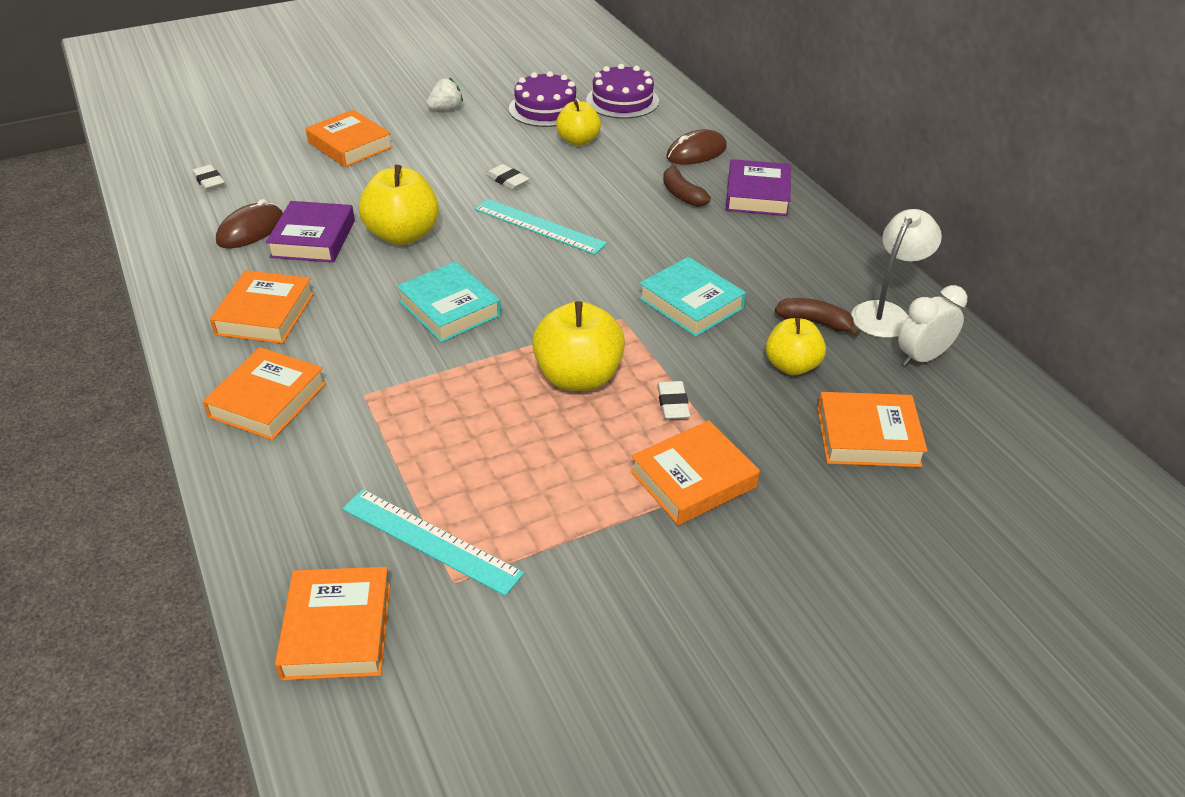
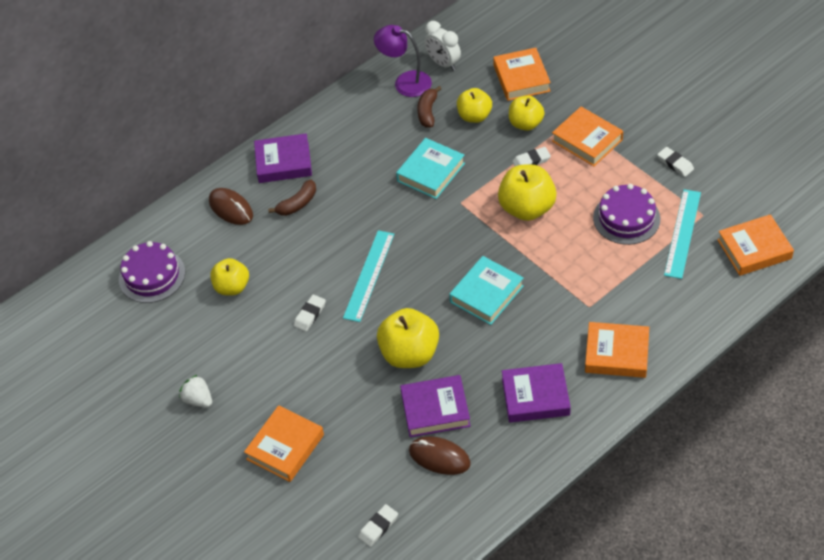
camera: 100 degrees left, 10 degrees up
orange book [210,270,314,344] -> purple book [502,363,571,423]
purple cake [509,71,579,127] -> purple cake moved to [593,184,660,245]
white lamp [851,209,942,338] -> purple lamp [374,25,432,97]
none -> yellow apple [509,95,545,131]
none -> white eraser [657,147,694,177]

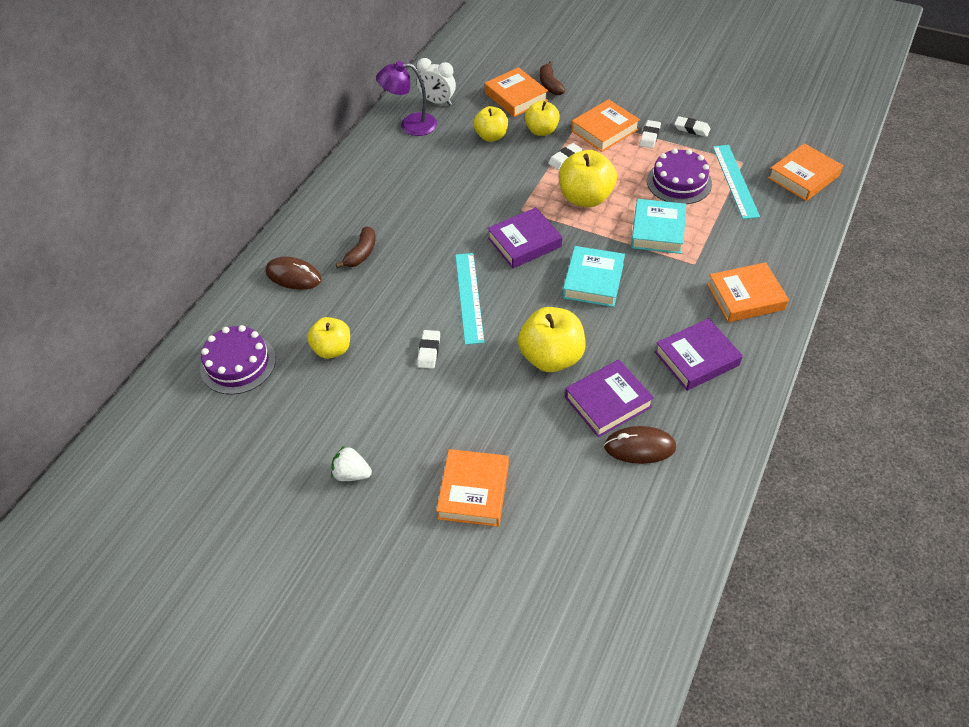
camera: 25 degrees left, 0 degrees up
purple book [254,133,312,183] -> purple book moved to [487,207,562,268]
white eraser [358,504,398,547] -> white eraser moved to [640,120,661,148]
turquoise book [396,138,465,199] -> turquoise book moved to [631,199,686,254]
brown banana [417,86,442,128] -> brown banana moved to [540,61,565,95]
orange book [552,107,623,166] -> orange book turned 60 degrees counterclockwise [571,99,640,152]

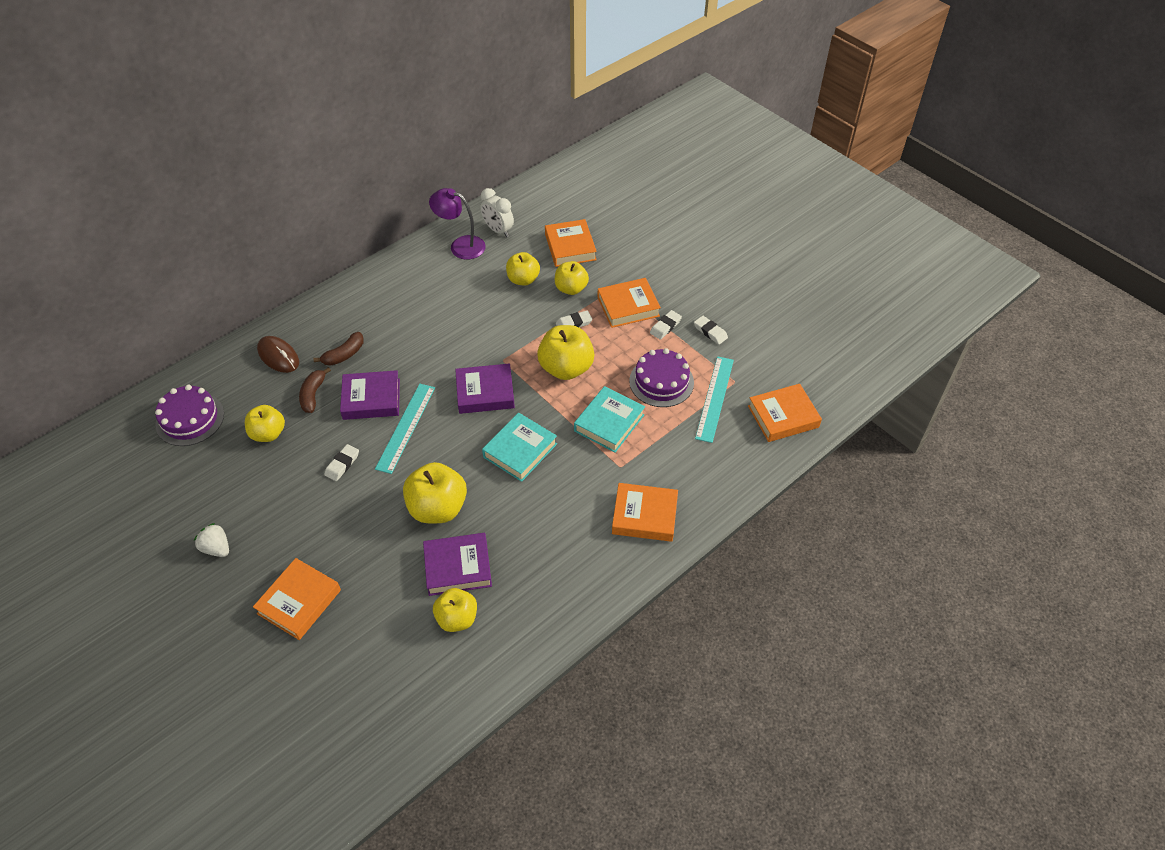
camera: 20 degrees right, 0 degrees up
brown banana [540,61,565,95] -> brown banana moved to [299,367,331,413]
brown mouse [604,426,676,464] -> yellow apple [433,588,477,632]
purple book [655,318,743,391] -> purple book moved to [340,370,400,420]

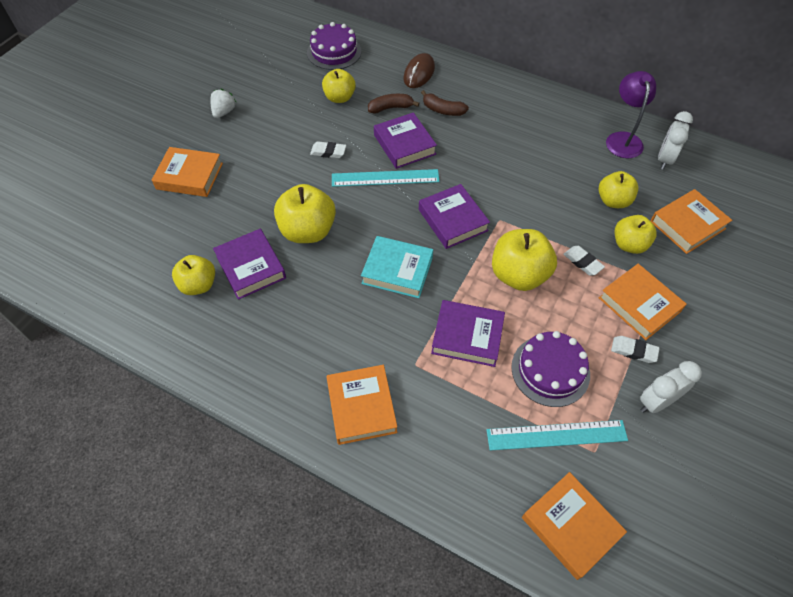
camera: 70 degrees right, 5 degrees up
turquoise book [574,386,645,453] -> purple book [431,300,505,367]
white eraser [694,315,728,345] -> white clock [640,361,702,413]

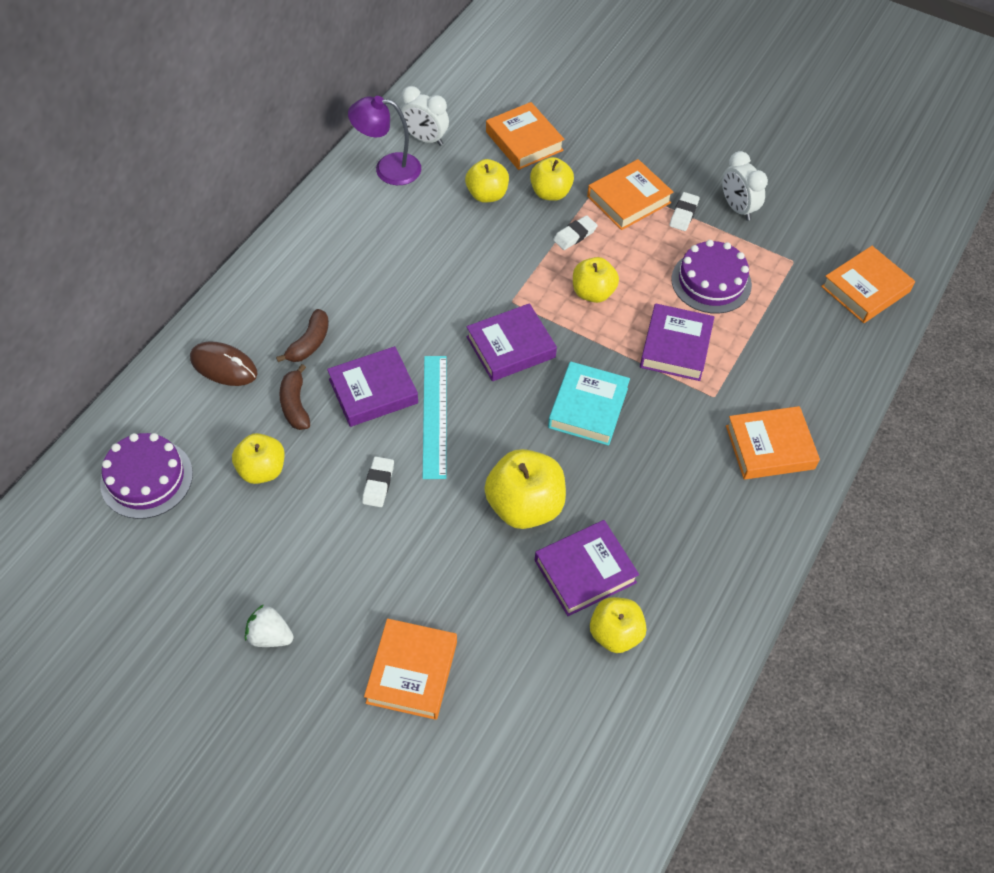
camera: 90 degrees left, 0 degrees up
turquoise ruler [487,420,628,451] -> none
yellow apple [492,229,557,291] -> yellow apple [573,257,619,303], size x0.65

